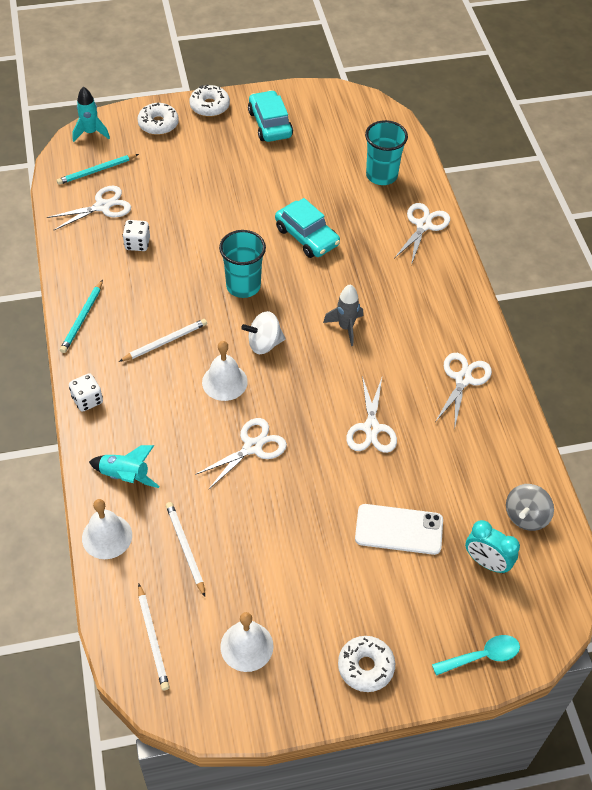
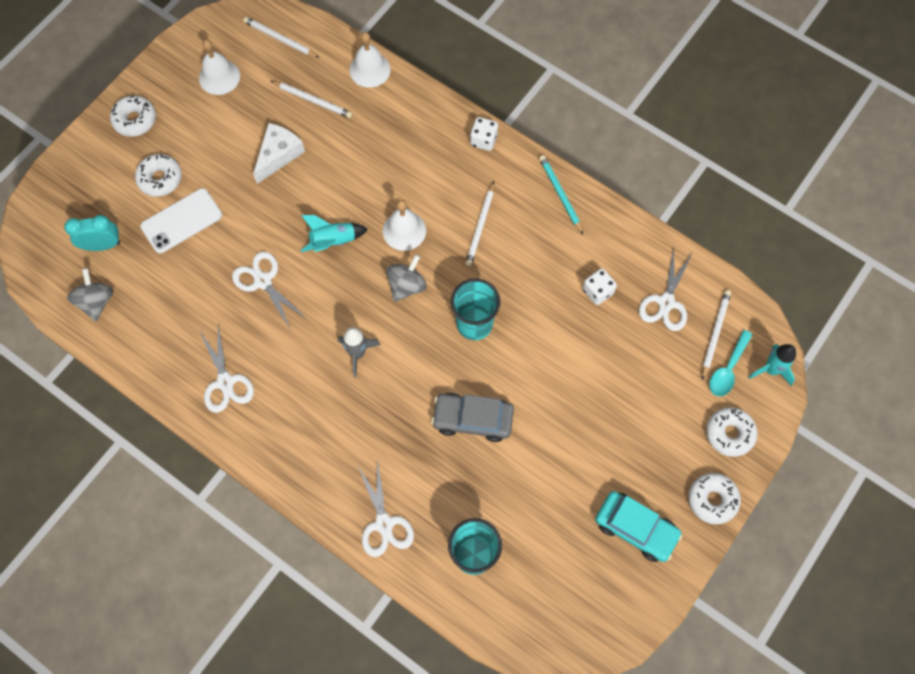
camera: 140 degrees right, 15 degrees up
turquoise pencil [56,154,139,185] -> white pencil [702,290,731,380]
turquoise rocket [89,445,159,488] -> turquoise rocket moved to [301,215,368,252]
white scissors [195,418,287,490] -> none
white spinning top [241,311,286,354] -> grey spinning top [386,254,427,302]
turquoise car [275,198,340,258] -> grey car [431,393,514,442]
turquoise spoon [432,635,520,676] -> turquoise spoon moved to [709,330,753,396]
none -> white donut [135,154,182,197]
none -> white cheese [253,123,305,184]

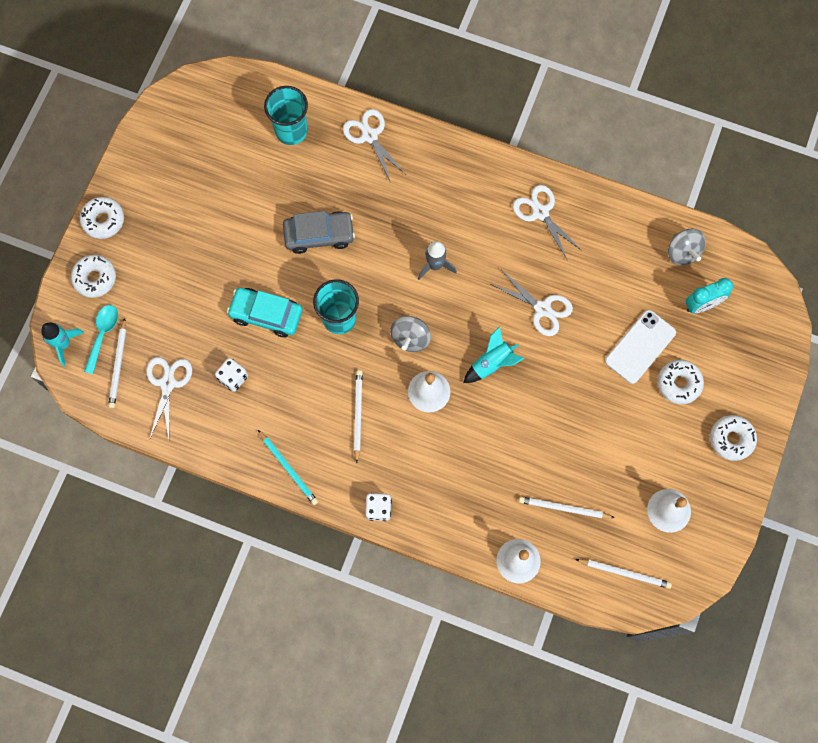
camera: 165 degrees right, 5 degrees up
white cheese [253,123,305,184] -> none
turquoise car [595,491,683,562] -> turquoise car moved to [227,288,302,337]

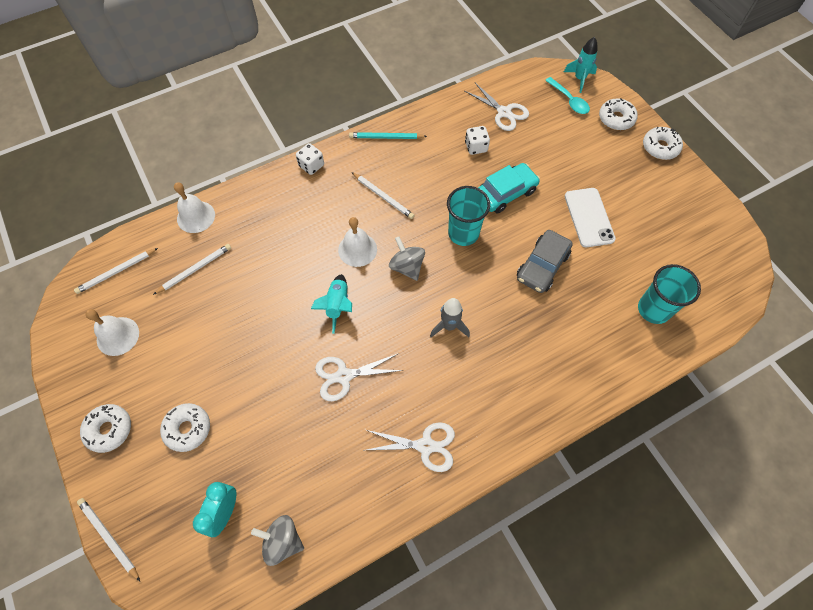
camera: 130 degrees right, 10 degrees down
white pencil [108,318,126,408] -> white pencil moved to [77,498,140,581]
white scissors [343,109,405,183] -> none
white phone [605,310,676,384] -> white phone moved to [565,188,616,247]

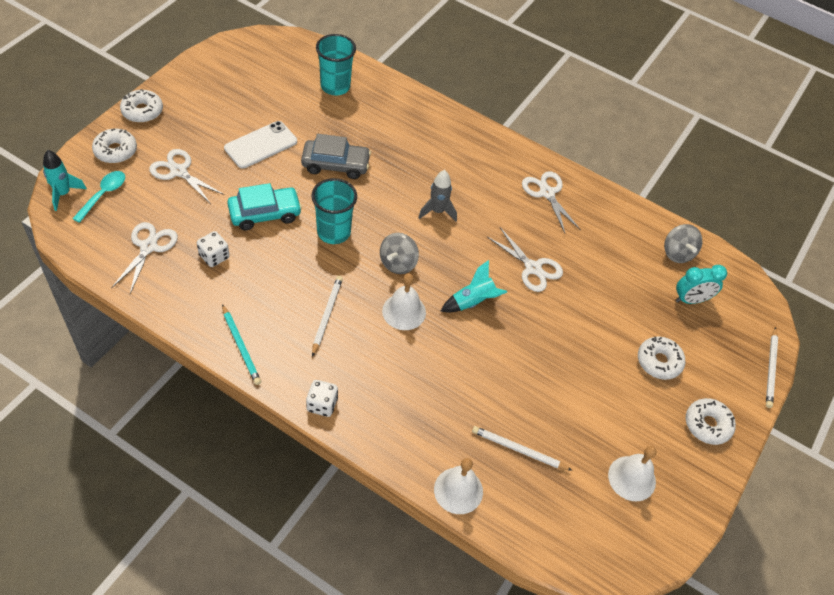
camera: 125 degrees left, 10 degrees down
white pencil [74,248,158,294] -> none
turquoise car [478,163,540,214] -> turquoise car turned 135 degrees clockwise [227,183,302,230]
none -> white scissors [149,149,224,204]

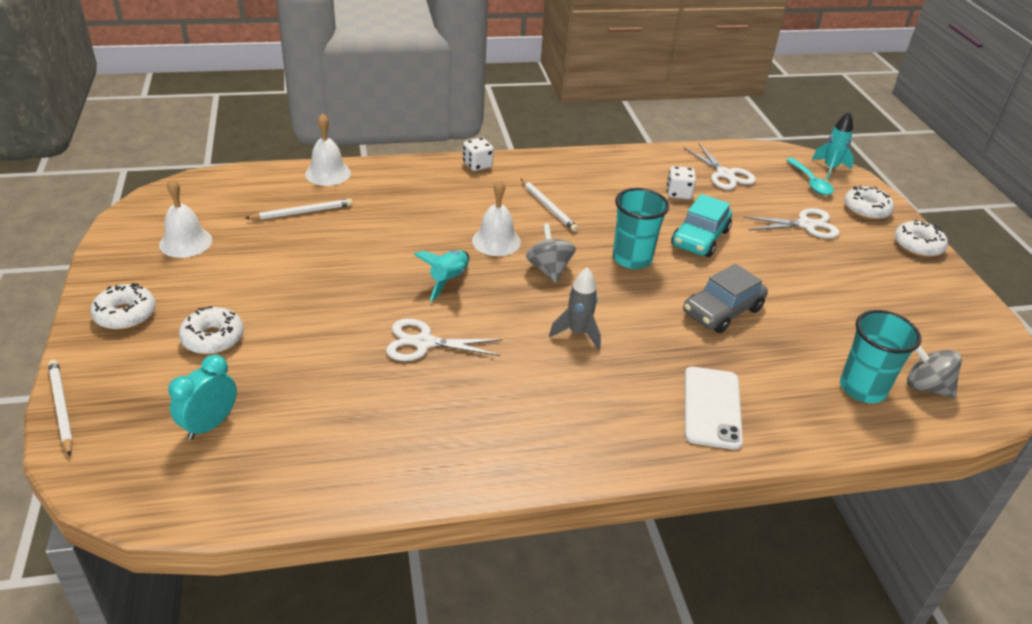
camera: 140 degrees right, 15 degrees down
turquoise pencil [222,304,261,385] -> none
white phone [224,121,297,169] -> white phone moved to [685,367,743,450]
white scissors [522,171,581,233] -> none
grey spinning top [664,224,702,263] -> grey spinning top moved to [907,346,962,398]

